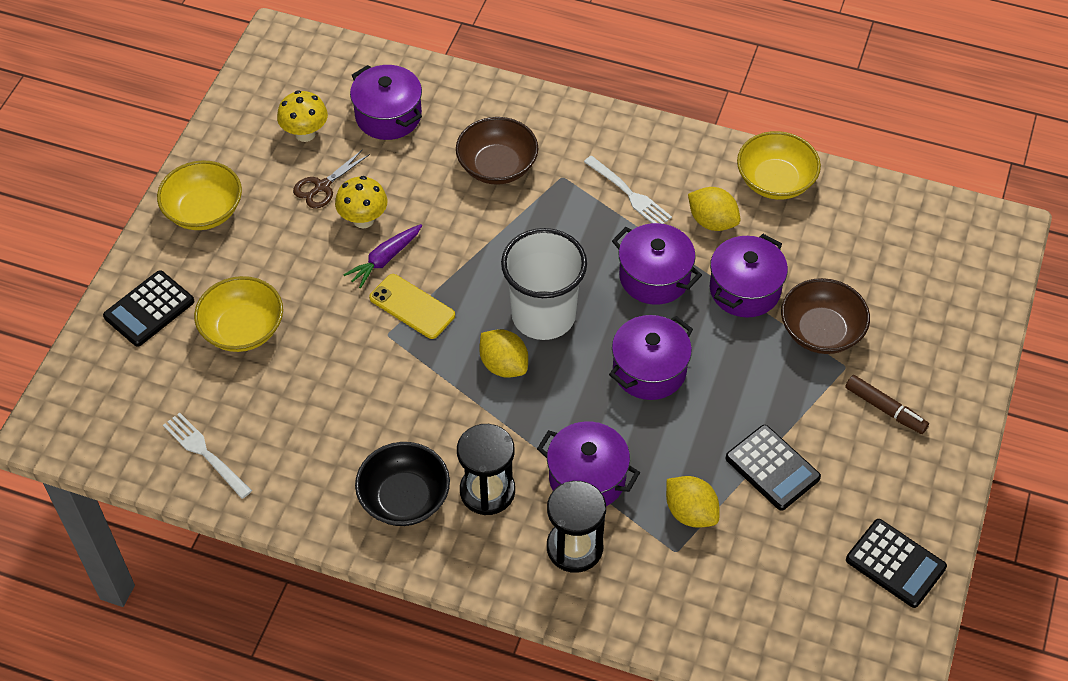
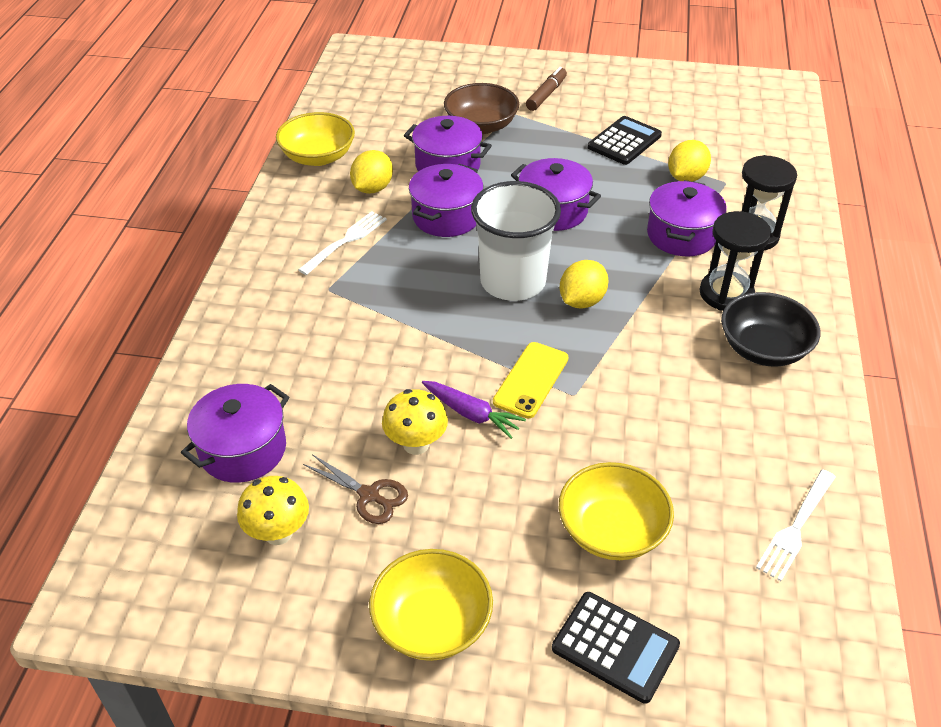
camera: 100 degrees left, 10 degrees down
brown bowl [456,117,538,185] -> none
black calculator [846,519,947,608] -> none

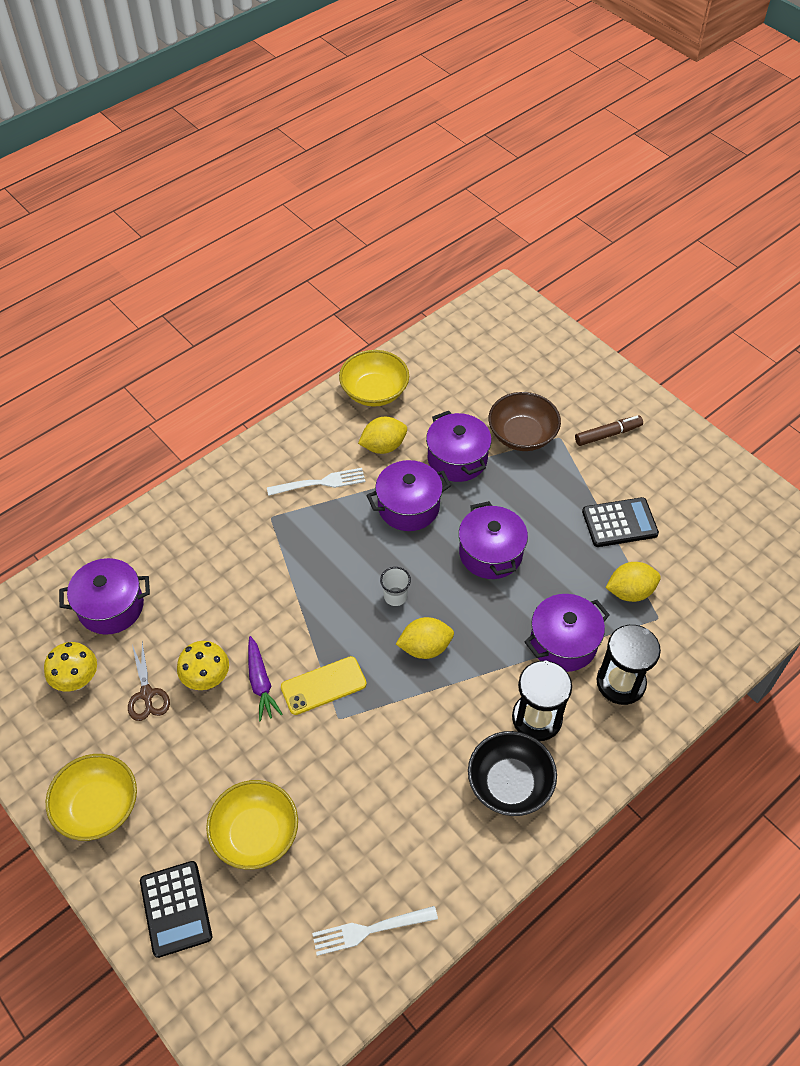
camera: 40 degrees right, 10 degrees up
white cup [471,181,561,301] -> white cup [380,567,411,606], size x0.40

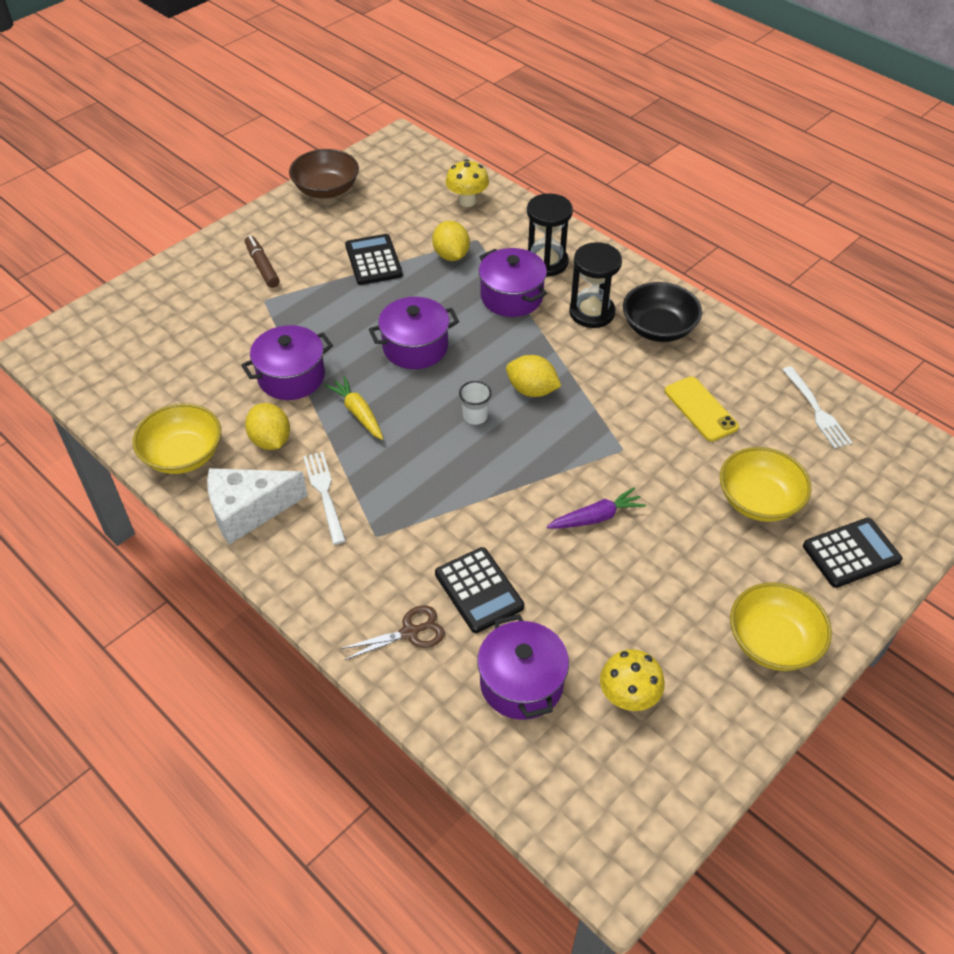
camera: 95 degrees left, 5 degrees down
brown scissors [128,642,170,721] -> brown scissors moved to [340,605,445,660]
yellow mushroom [177,641,229,690] -> yellow mushroom moved to [446,159,489,207]
yellow phone [281,656,367,715] -> yellow phone moved to [665,376,739,442]
purple pot [366,460,451,531] -> yellow carrot [325,376,383,440]
yellow lemon [396,617,454,659] -> yellow lemon turned 45 degrees counterclockwise [506,355,561,397]
brown bowl [489,392,561,451] -> brown bowl moved to [289,149,359,198]
none -> white cheese [207,468,308,545]
none -> black calculator [435,547,524,633]

